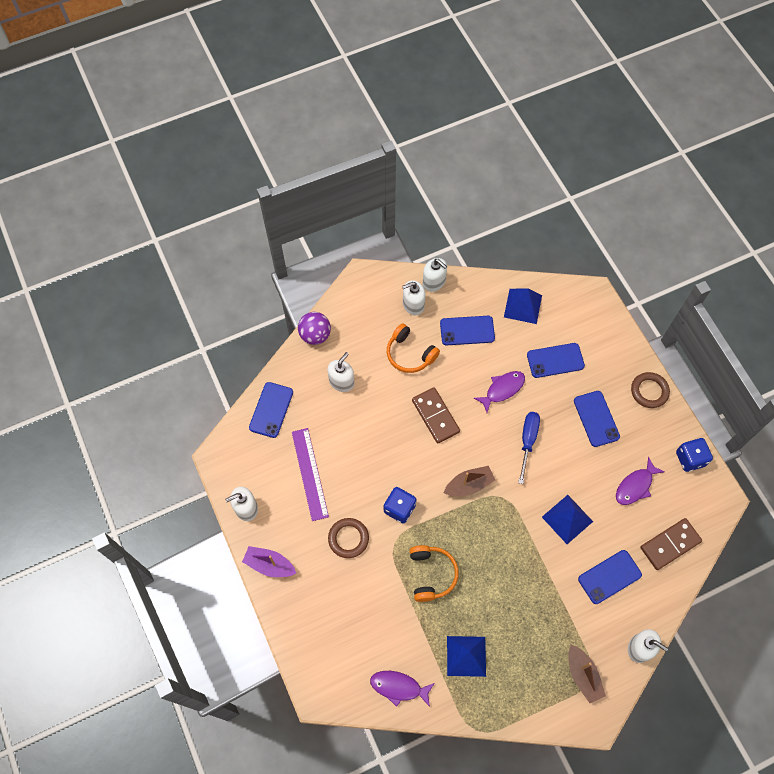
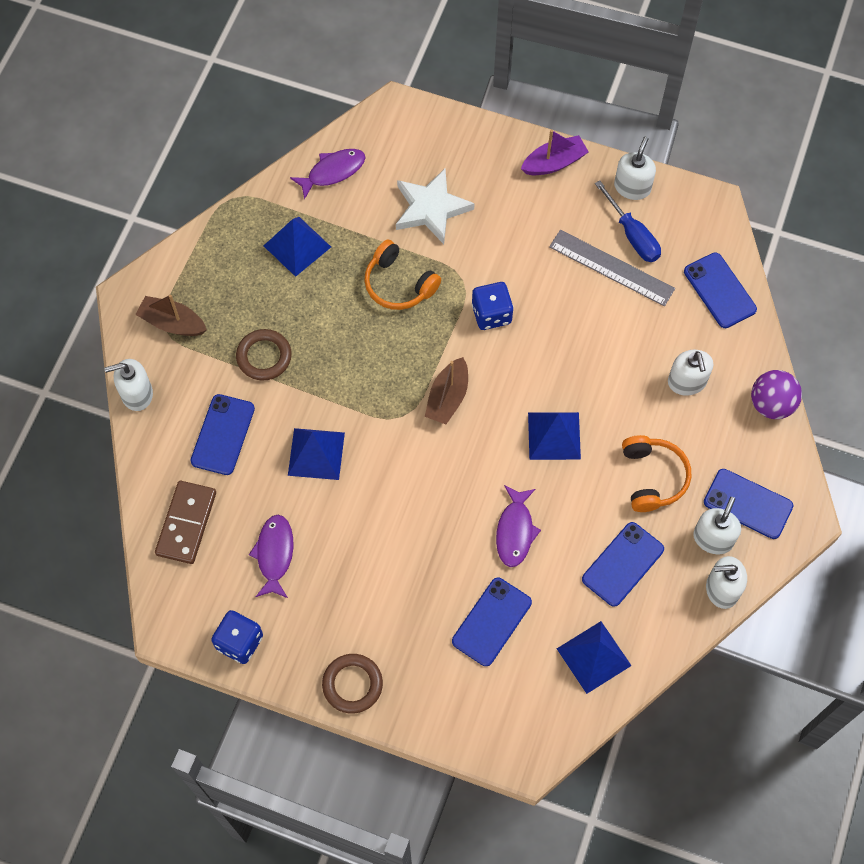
camera: 135 degrees right, 0 degrees up
purple ruler [292,428,329,521] -> grey ruler [549,230,675,306]
brown ring [328,518,369,558] -> brown ring moved to [236,329,292,381]
orange headphones [387,323,440,373] -> orange headphones turned 90 degrees clockwise [622,435,691,512]
brown domino [412,388,460,444] -> blue pyramid [528,412,581,460]
blue screwdriver [518,412,540,484] -> blue screwdriver moved to [595,180,661,262]
blue phone [574,391,620,447] -> blue phone moved to [704,469,793,539]
none -> white star [396,168,475,244]

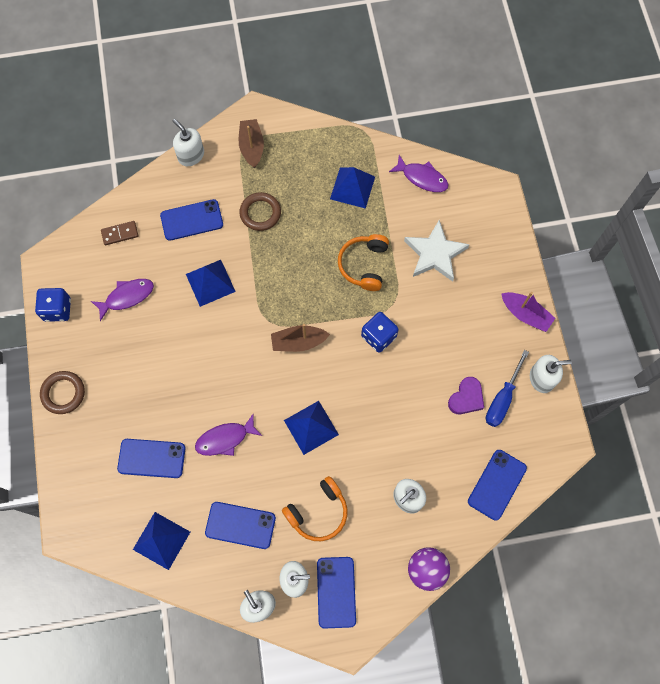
camera: 60 degrees right, 5 degrees up
brown domino [155,481,216,564] -> brown domino [101,221,138,245], size x0.60
grey ruler [549,230,675,306] -> purple heart [448,377,484,414]

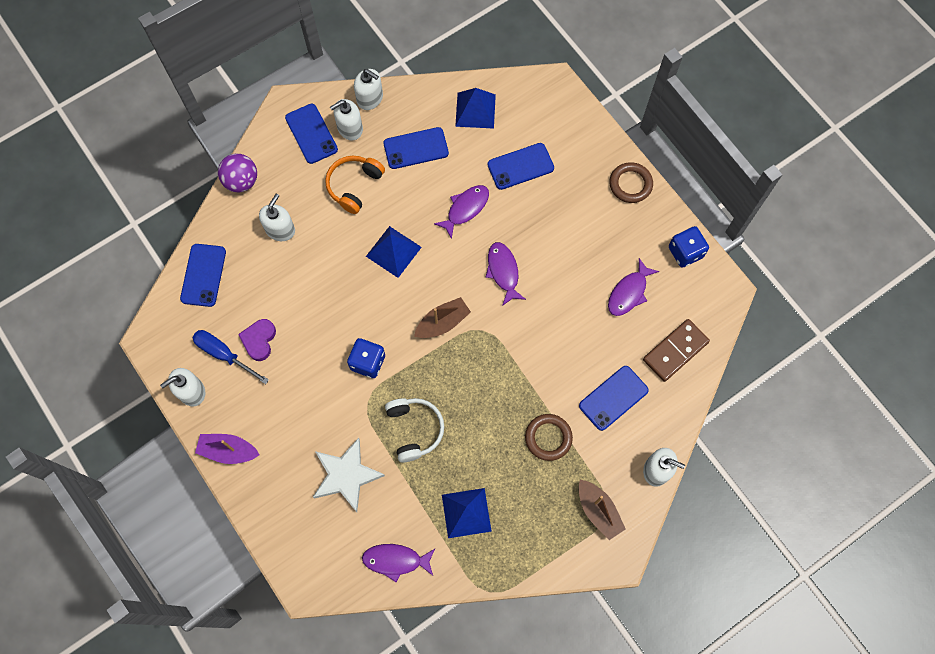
camera: 155 degrees right, 0 degrees up
brown domino [101,221,138,245] -> brown domino [643,319,710,382], size x1.66
blue pyramid [186,260,236,307] -> none
orange headphones [338,234,389,291] -> white headphones [385,398,444,462]
blue screwdriver [486,350,529,427] -> blue screwdriver turned 60 degrees counterclockwise [193,330,269,384]
none -> purple fish [485,242,526,306]

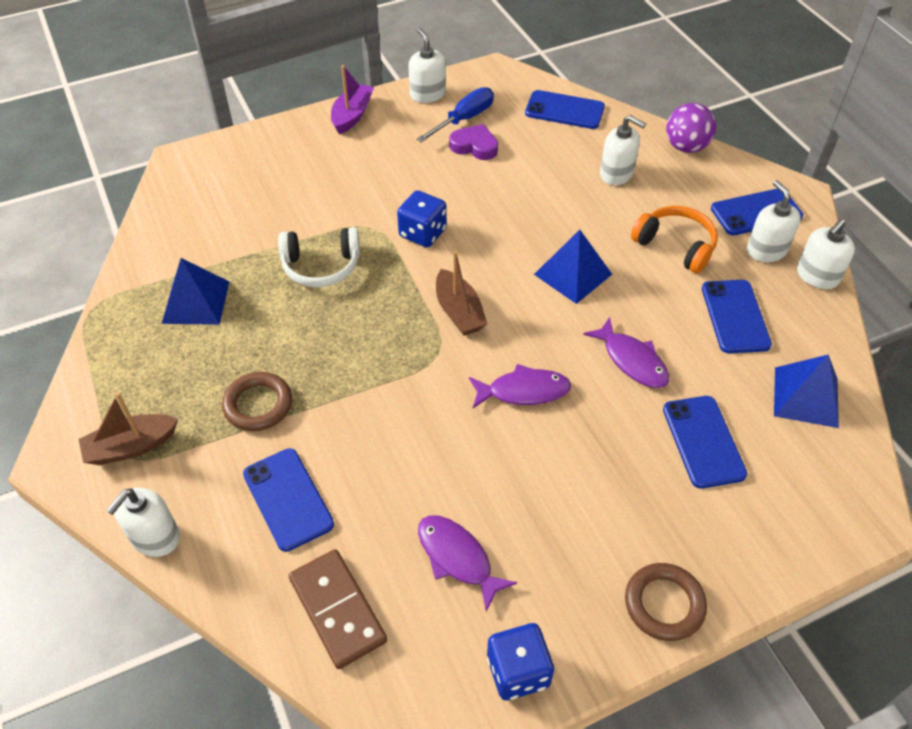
camera: 100 degrees right, 20 degrees down
white star [313,438,385,512] -> none
purple fish [362,544,435,582] -> none

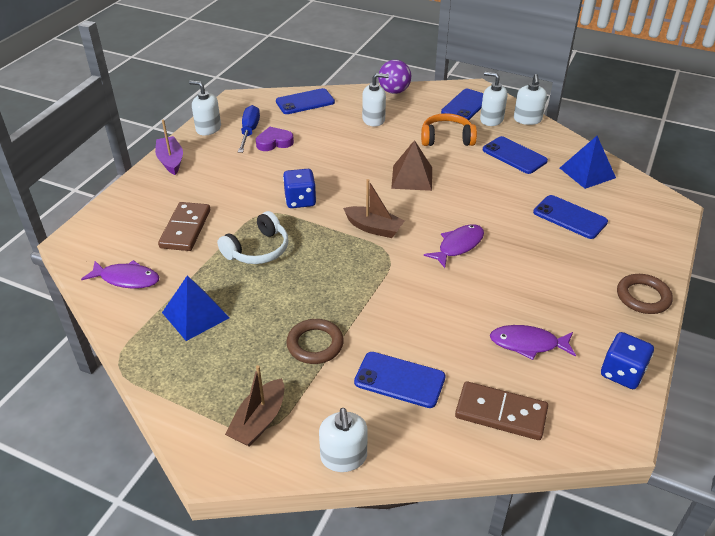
camera: 40 degrees left, 10 degrees down
blue pyramid [534,230,612,304] -> brown pyramid [391,140,432,191]
purple fish [583,317,669,388] -> purple fish moved to [81,260,159,289]
none -> brown domino [158,202,210,251]

